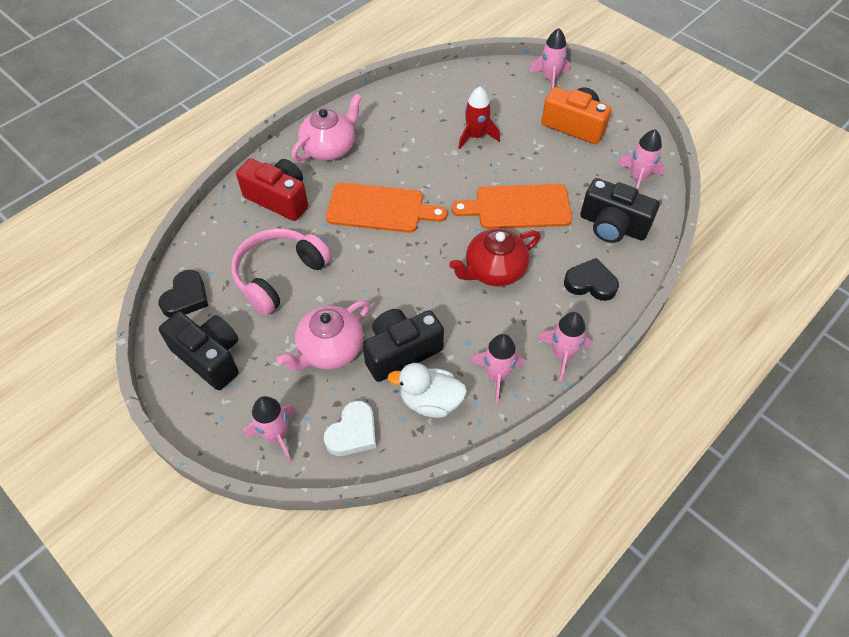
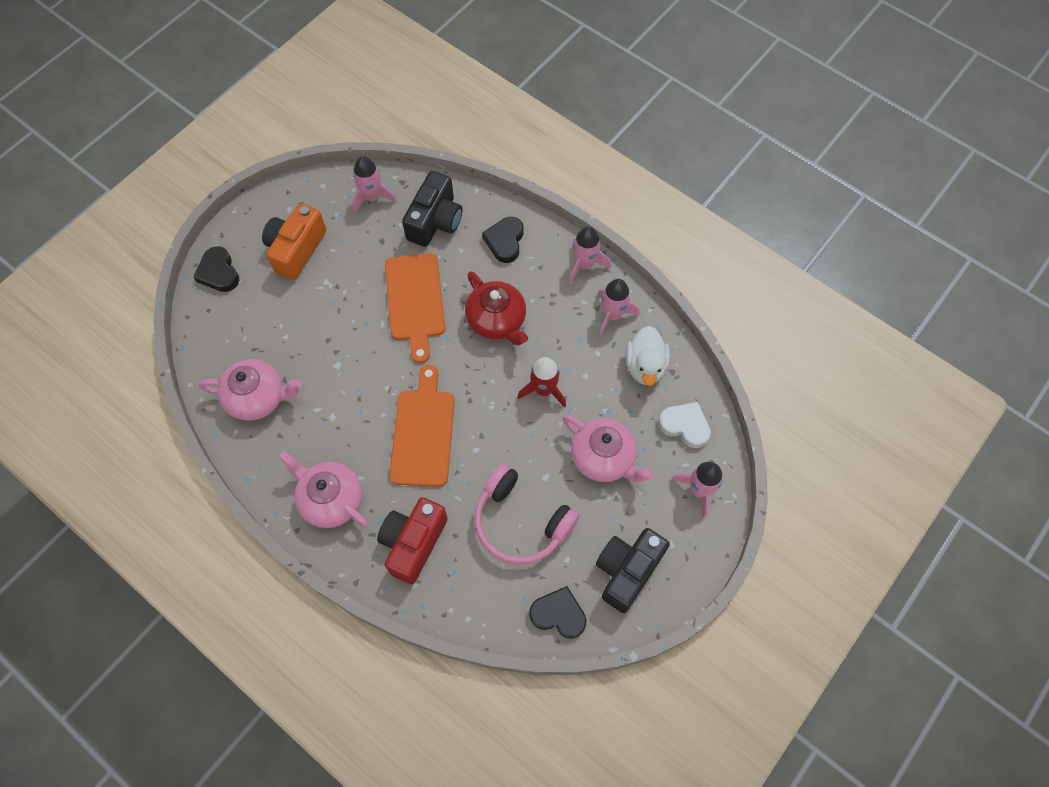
camera: 95 degrees left, 10 degrees up
black camera [363,309,444,382] -> none
red rocket [458,87,500,149] -> red rocket moved to [517,357,566,407]
pink rocket [529,28,570,90] -> black heart [193,246,239,292]
none -> pink teapot [199,359,302,421]

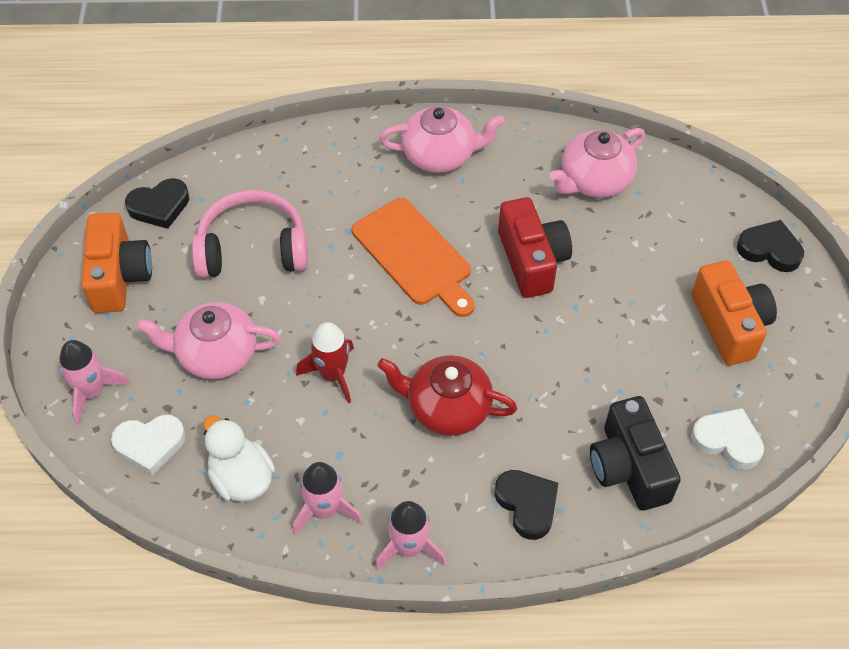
camera: 140 degrees right, 10 degrees down
pink rocket [352,156,397,214] -> white heart [691,408,764,470]
red camera [377,497,448,584] -> red camera moved to [498,197,572,298]
orange cutting board [385,253,445,363] -> none
black camera [596,528,670,613] -> orange camera [81,212,152,313]

